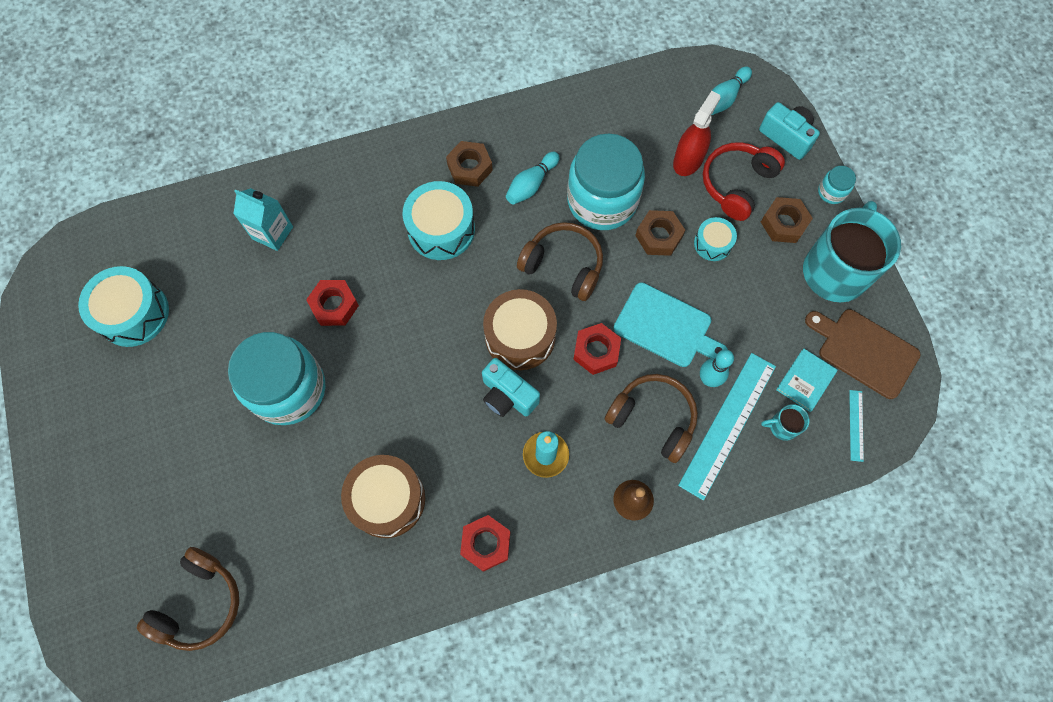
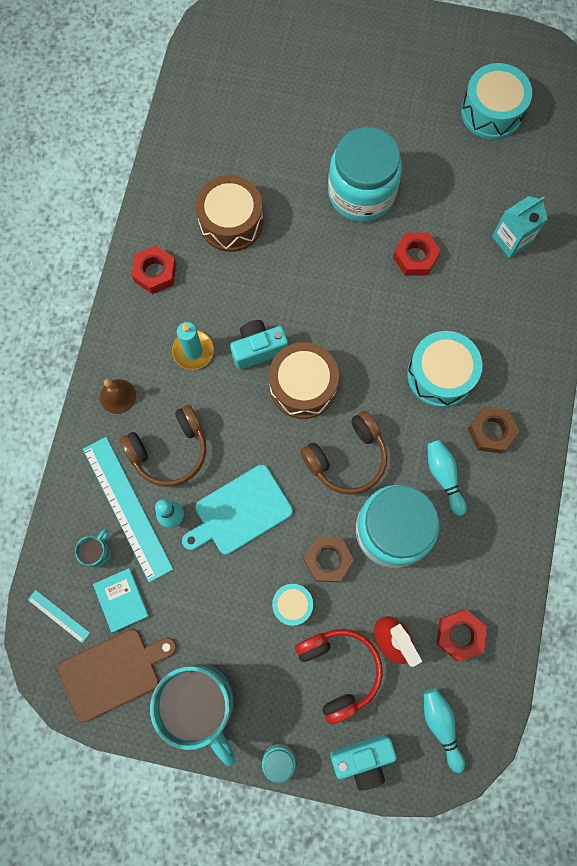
camera: 120 degrees right, 5 degrees up
brown headphones [137,547,239,651] -> none
red nut [573,323,621,375] -> red nut moved to [436,610,487,662]
brown nut [761,197,813,243] -> none

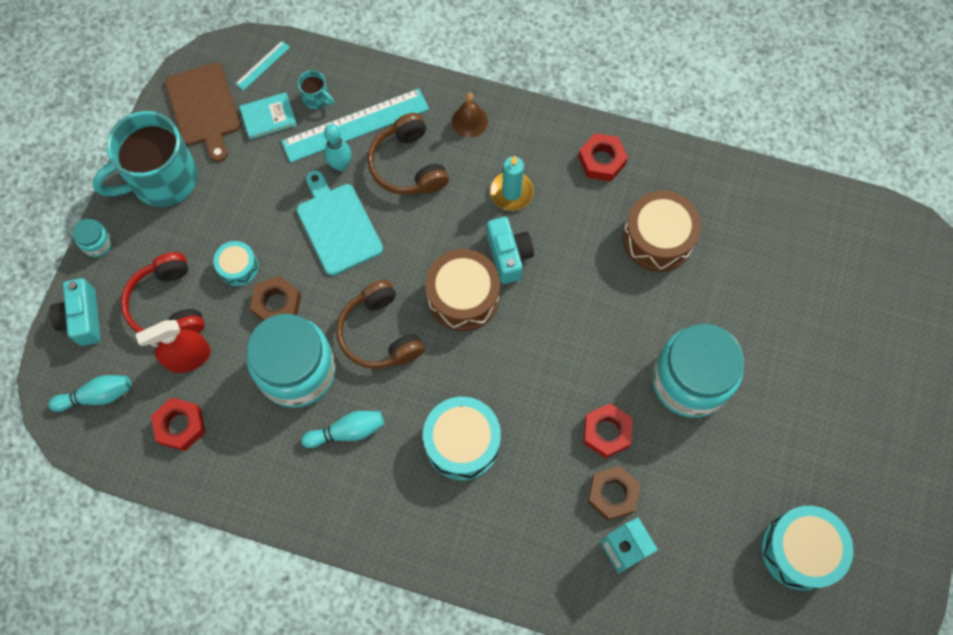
camera: 95 degrees right, 5 degrees down
red headphones [295,629,383,725] -> red headphones turned 90 degrees clockwise [121,252,205,333]
brown nut [468,406,519,454] -> brown nut moved to [587,466,640,521]

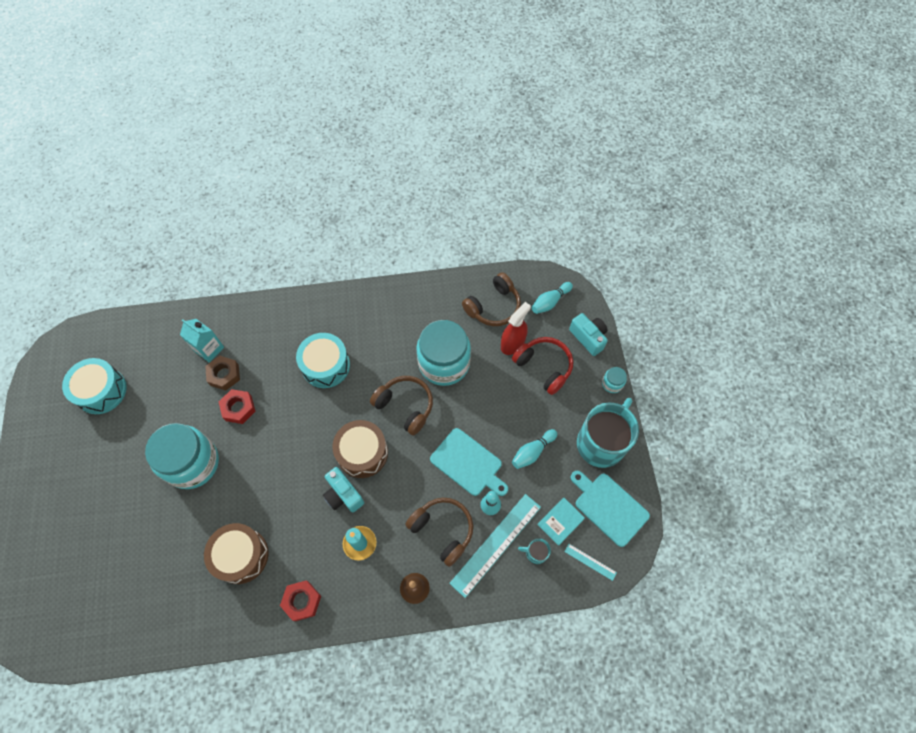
camera: 155 degrees right, 5 degrees down
red nut [151,397,205,451] -> brown headphones [462,272,521,326]
brown cutting board [165,63,241,162] -> turquoise cutting board [571,471,650,547]
turquoise drum [213,241,258,286] -> none
turquoise ruler [235,41,290,91] -> turquoise ruler turned 75 degrees counterclockwise [565,544,617,581]
brown nut [250,276,301,321] -> none
turquoise bowling pin [301,411,384,448] -> turquoise bowling pin moved to [512,429,557,469]

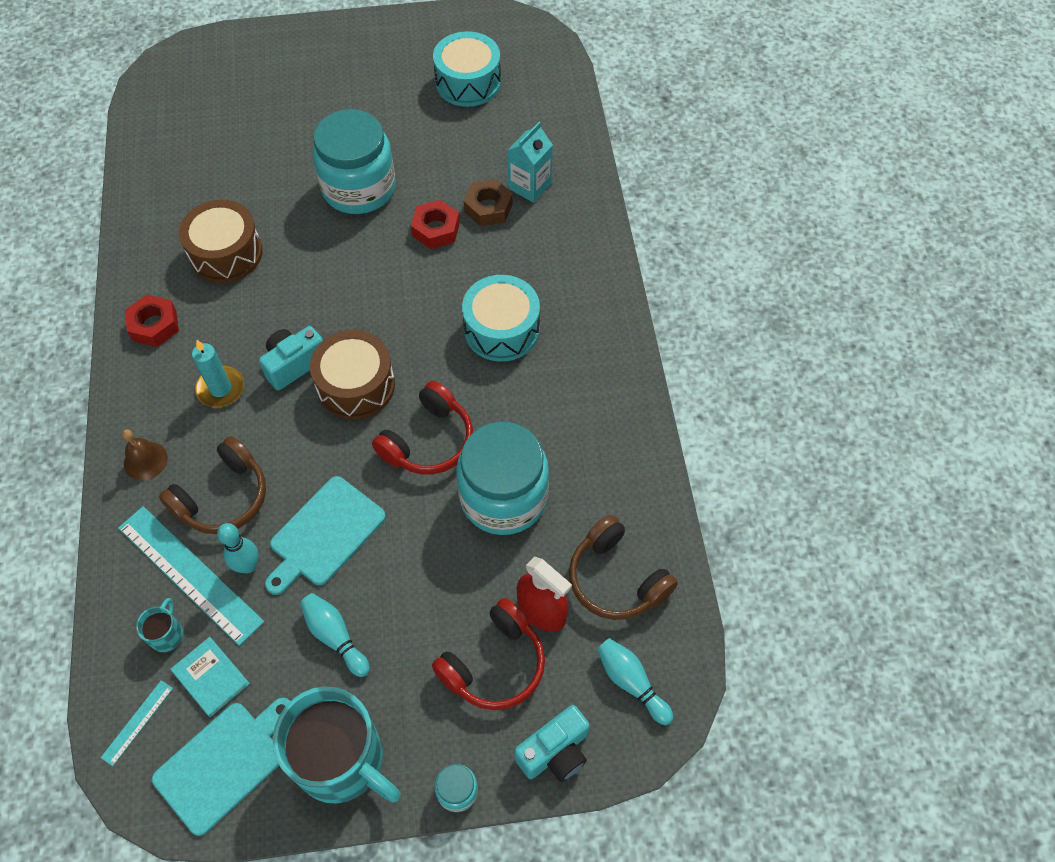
camera: 90 degrees right, 5 degrees down
brown headphones [370,376,433,435] -> red headphones [372,381,473,474]

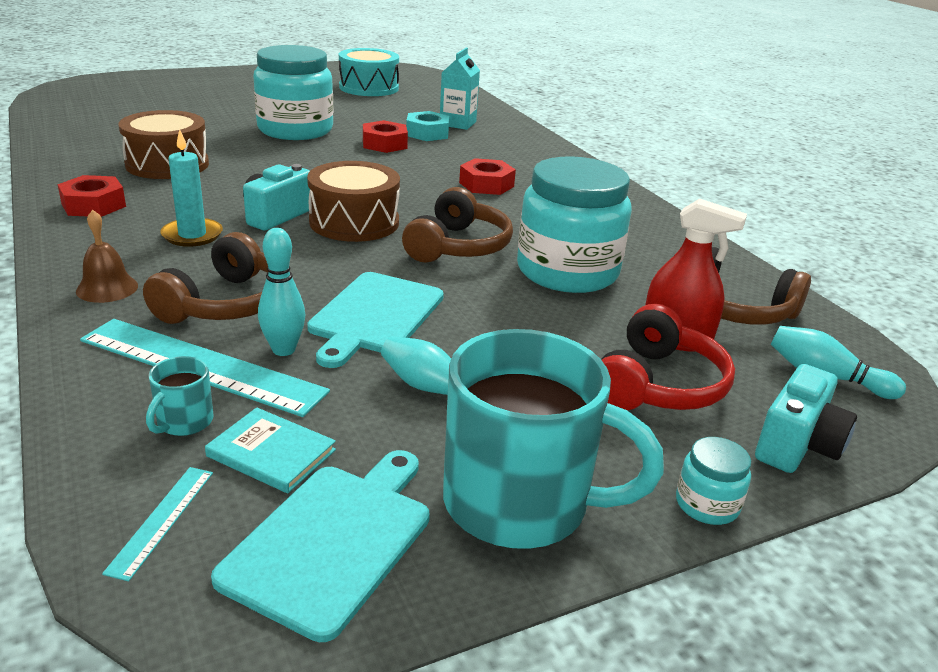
camera: 20 degrees left, 30 degrees down
turquoise mug [136,598,183,652] -> turquoise mug turned 150 degrees counterclockwise [146,356,214,436]
red headphones [372,381,473,474] -> brown headphones [402,187,513,262]
turquoise drum [462,275,540,362] -> red nut [459,158,516,195]
brown nut [463,179,513,227] -> turquoise nut [406,111,449,141]

